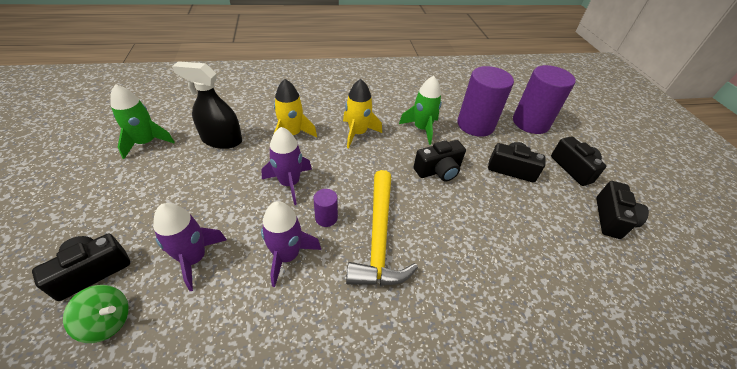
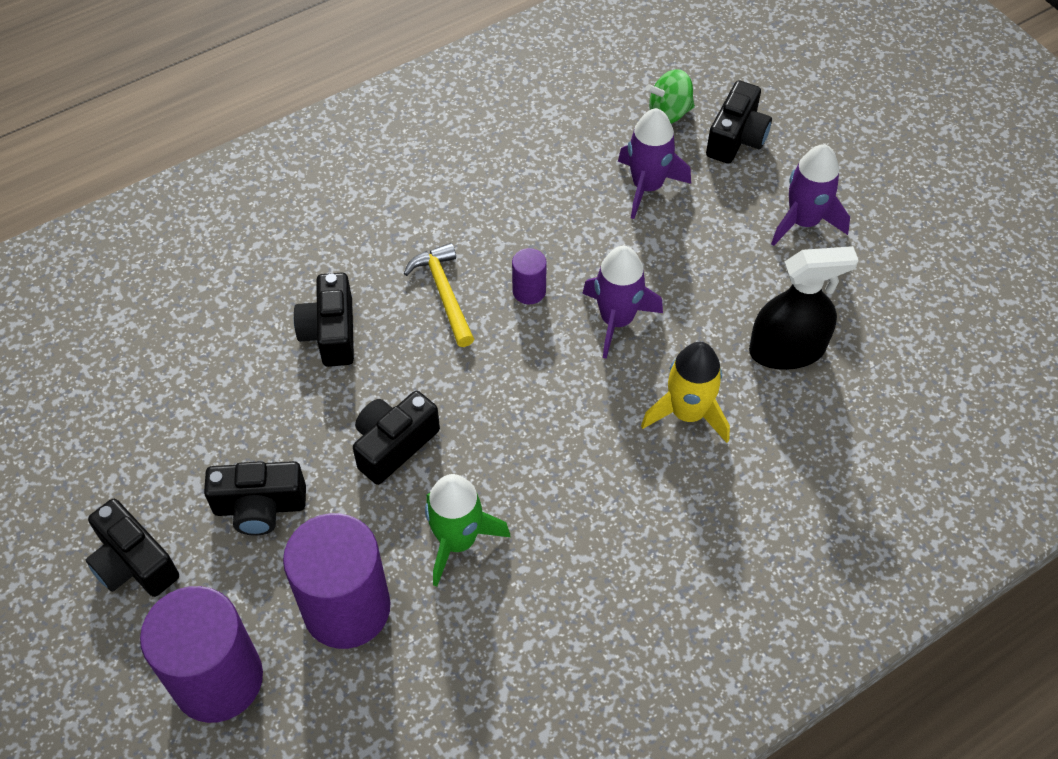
camera: 160 degrees right, 10 degrees up
green rocket [110,84,175,159] -> none
purple rocket [261,201,321,287] -> purple rocket moved to [771,144,850,246]
yellow rocket [343,79,382,149] -> none
yellow hammer [346,170,418,286] -> yellow hammer [404,243,474,347], size x0.61
black camera [596,181,649,239] -> black camera moved to [294,273,354,367]

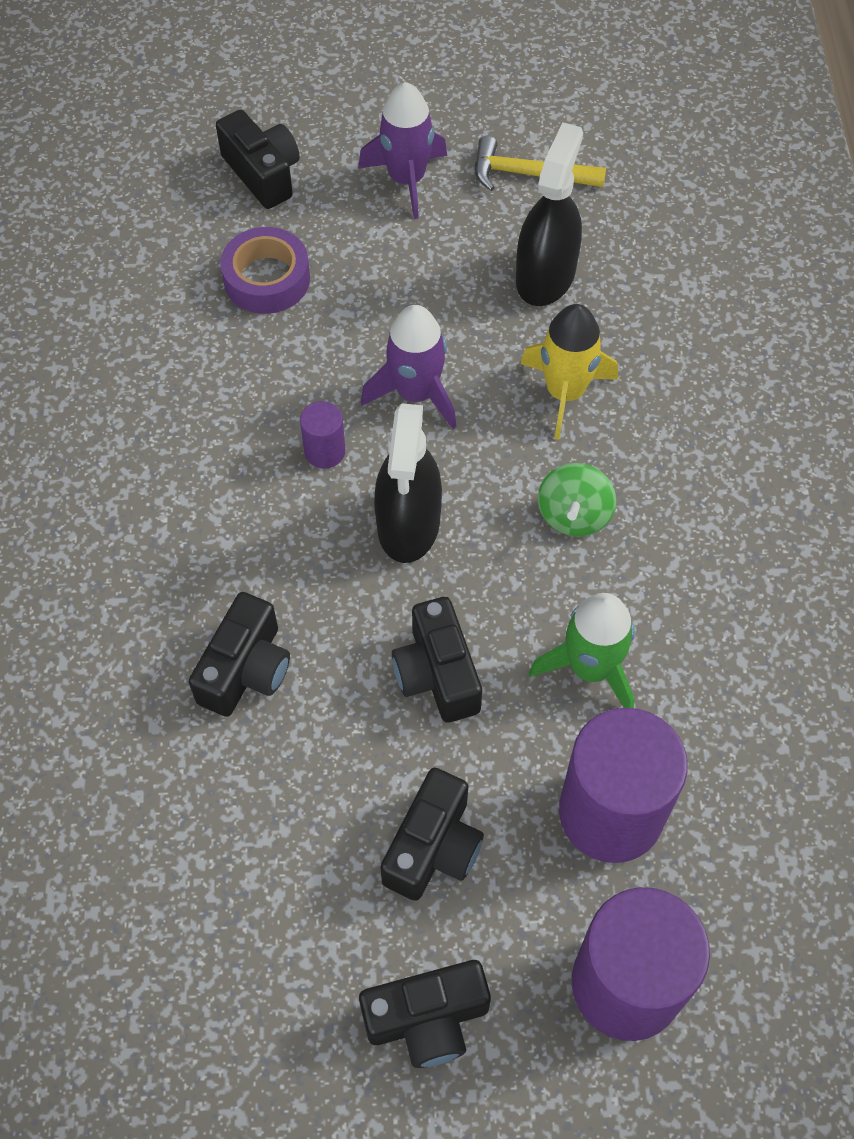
camera: 60 degrees left, 5 degrees up
black camera [294,273,354,367] -> black camera turned 90 degrees counterclockwise [189,592,290,717]
yellow hammer [404,243,474,347] -> yellow hammer moved to [475,136,606,191]
purple rocket [618,108,691,219] -> purple tape [220,227,310,314]
green spinning top [646,69,695,124] -> green spinning top moved to [538,463,616,537]
none -> black spray bottle [374,403,442,563]

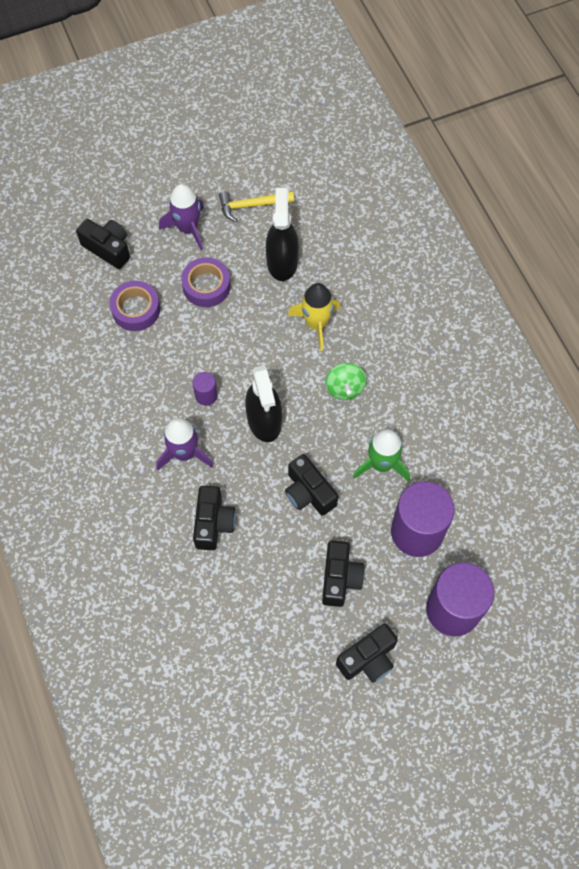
camera: 20 degrees left, 5 degrees up
purple rocket [361,305,457,429] -> purple rocket moved to [156,418,213,470]
none -> purple tape [181,257,231,307]

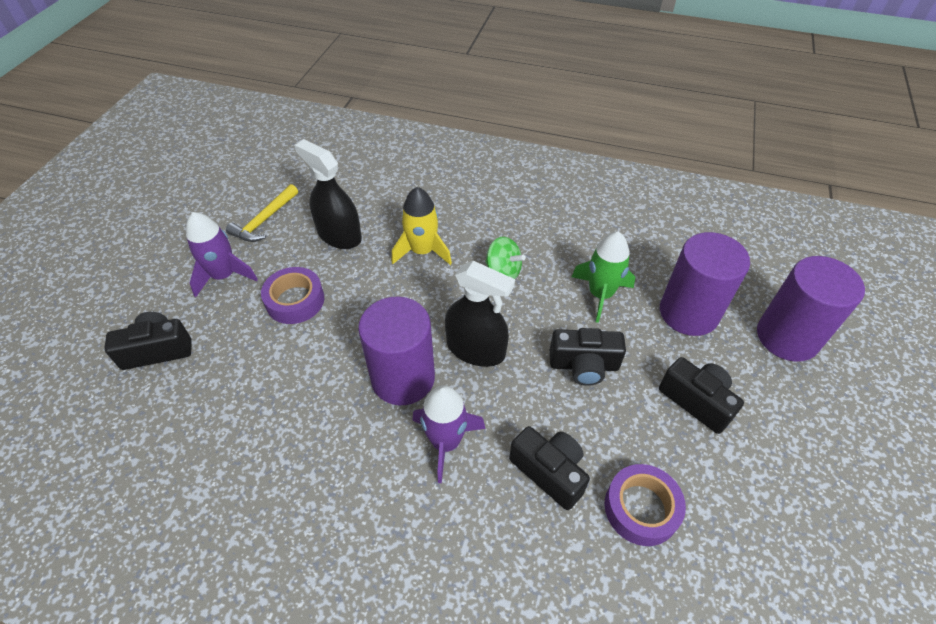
camera: 50 degrees left, 15 degrees down
purple tape [110,281,160,331] -> purple tape moved to [605,464,686,546]
purple cylinder [193,372,218,406] -> purple cylinder [358,297,435,405], size x2.24
black camera [336,624,398,683] -> none

